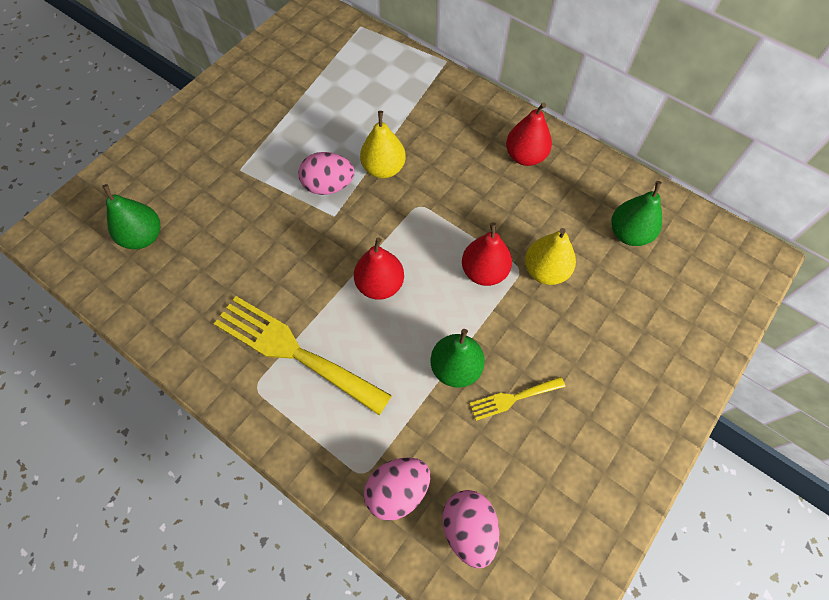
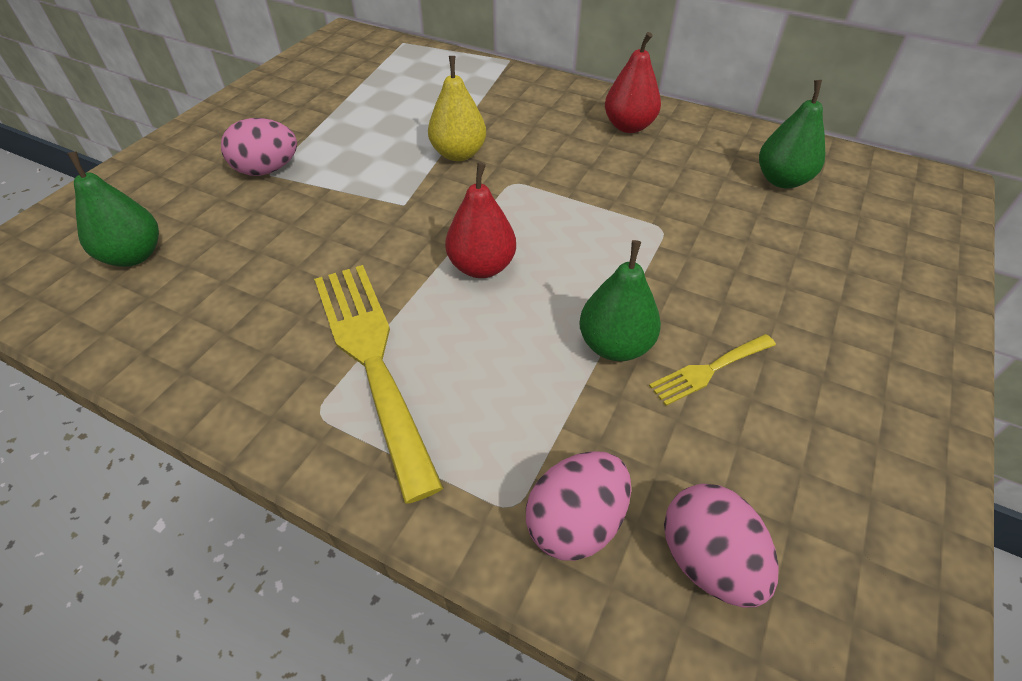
camera: 10 degrees left, 15 degrees down
yellow fork [214,296,392,415] -> yellow fork turned 45 degrees clockwise [314,265,444,504]
pink egg [298,152,355,195] -> pink egg moved to [221,118,297,176]
red pear [462,222,512,286] -> none
yellow pear [525,228,576,285] -> none

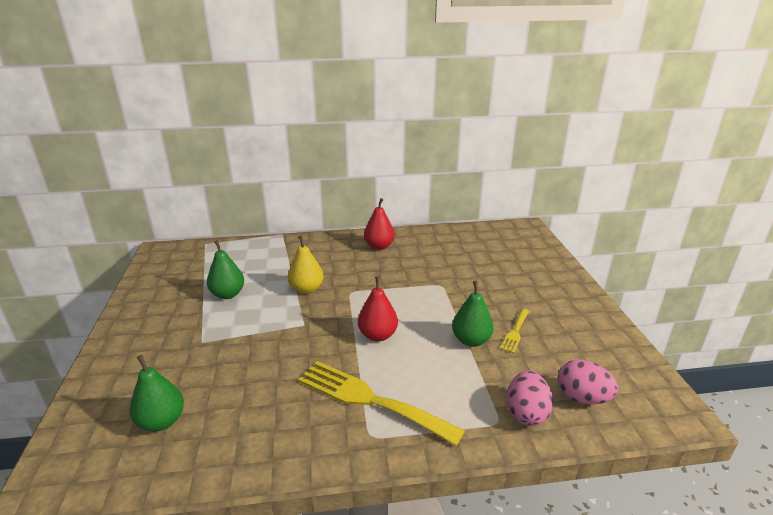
camera: 35 degrees left, 20 degrees down
pink egg [221,118,297,176] -> none
green pear [759,80,825,189] -> green pear moved to [207,240,244,299]

